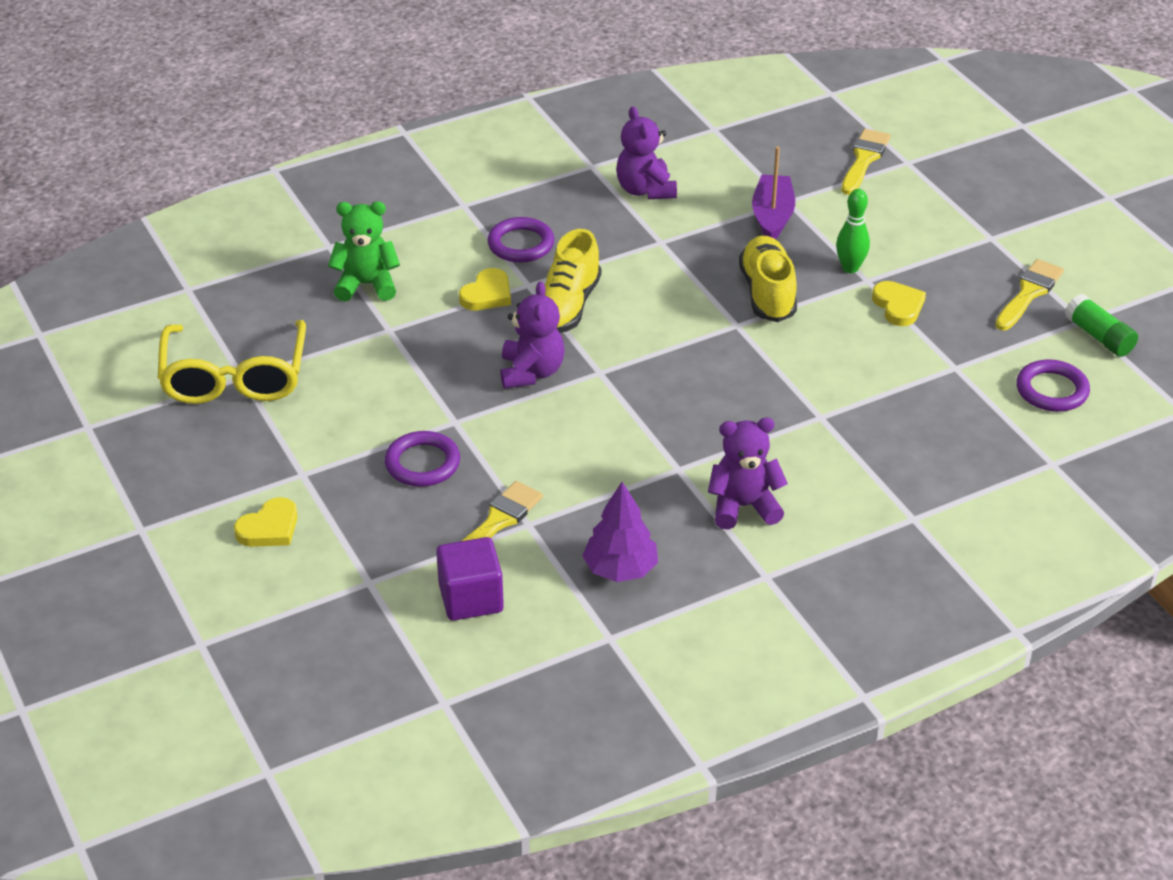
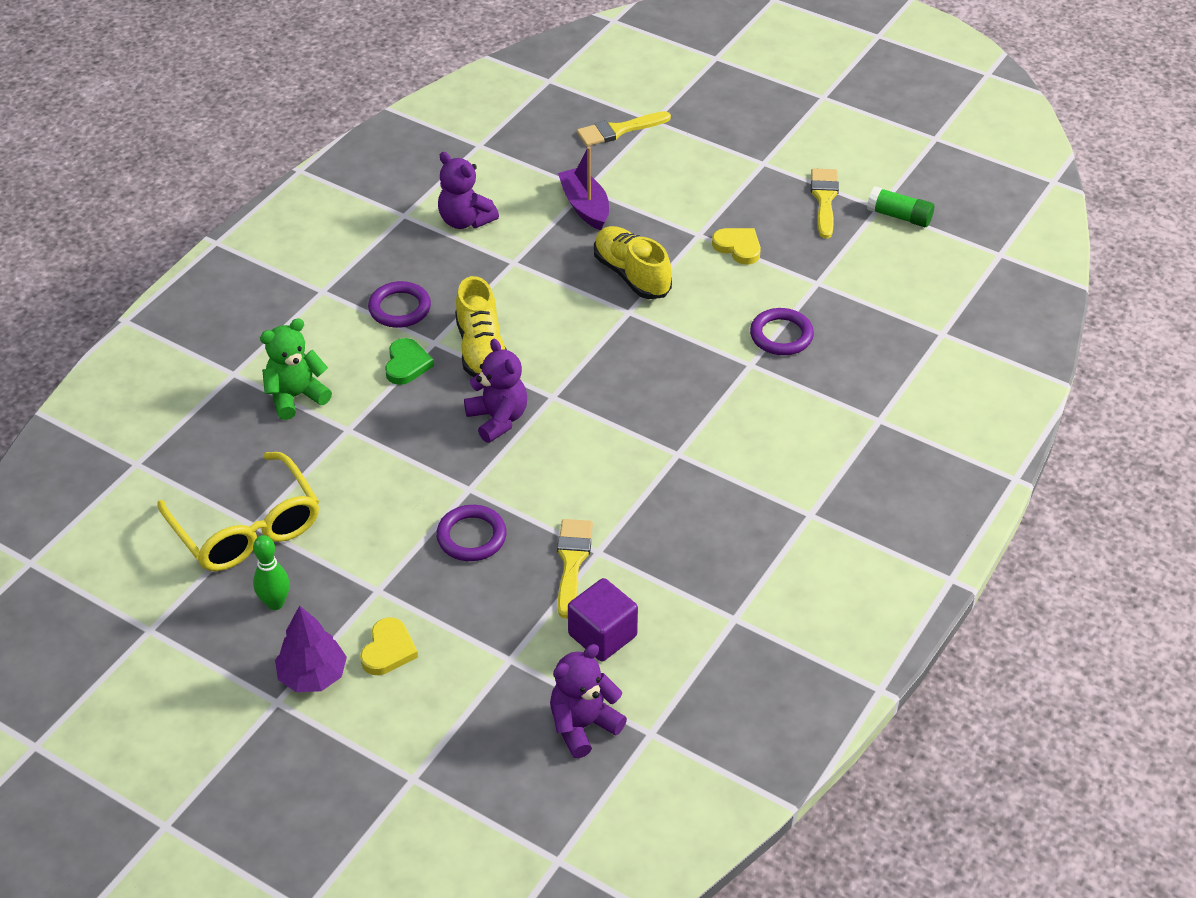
camera: 30 degrees left, 5 degrees up
yellow heart [459,268,511,310] -> green heart [385,338,434,385]
purple tree [582,482,658,582] -> purple tree moved to [275,605,347,692]
purple teddy bear [708,418,788,529] -> purple teddy bear moved to [550,644,627,758]
green bowling pin [836,189,870,273] -> green bowling pin moved to [253,535,290,610]
yellow brush [841,129,890,195] -> yellow brush turned 105 degrees counterclockwise [577,111,671,146]
purple ring [1016,359,1090,412] -> purple ring moved to [750,308,814,355]

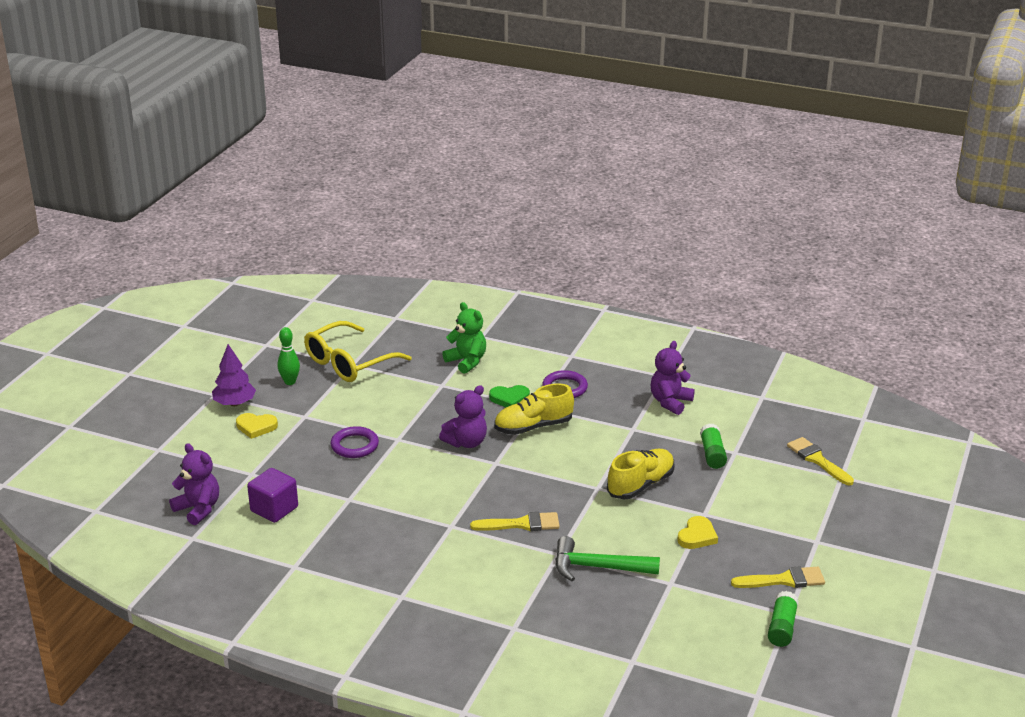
camera: 80 degrees right, 15 degrees down
yellow brush [557,519,593,618] -> yellow brush moved to [470,512,560,531]
purple boat [558,146,609,230] -> green glue stick [700,423,727,469]
purple ring [750,308,814,355] -> green hammer [555,536,660,581]

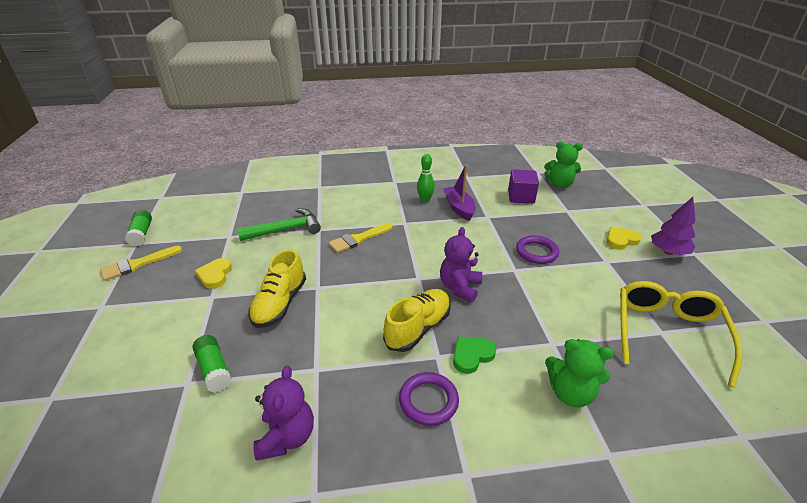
camera: 150 degrees right, 5 degrees up
purple teddy bear [169,443,219,525] -> green teddy bear [544,141,583,188]
green bowling pin [277,327,300,385] -> green bowling pin moved to [417,154,435,203]
yellow brush [787,437,854,486] -> none
none -> purple boat [443,164,476,221]

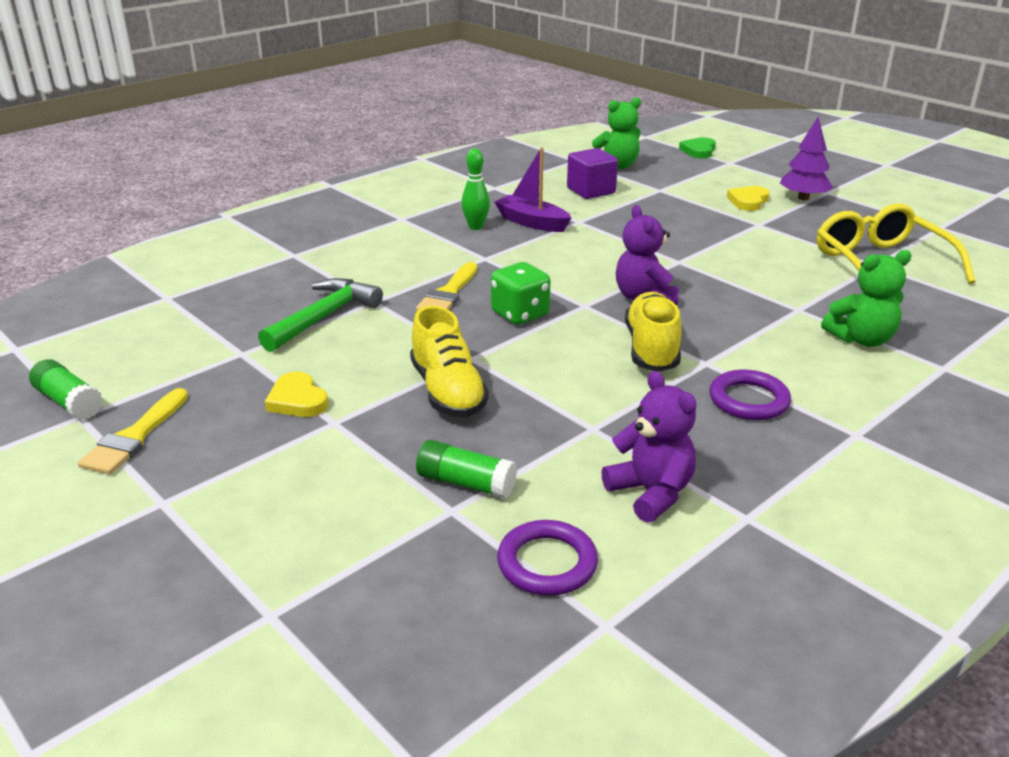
camera: 35 degrees left, 5 degrees down
green heart [453,337,496,374] -> green heart moved to [679,137,716,158]
purple ring [516,236,559,264] -> purple ring moved to [497,520,598,595]
none -> green dice [491,262,550,325]

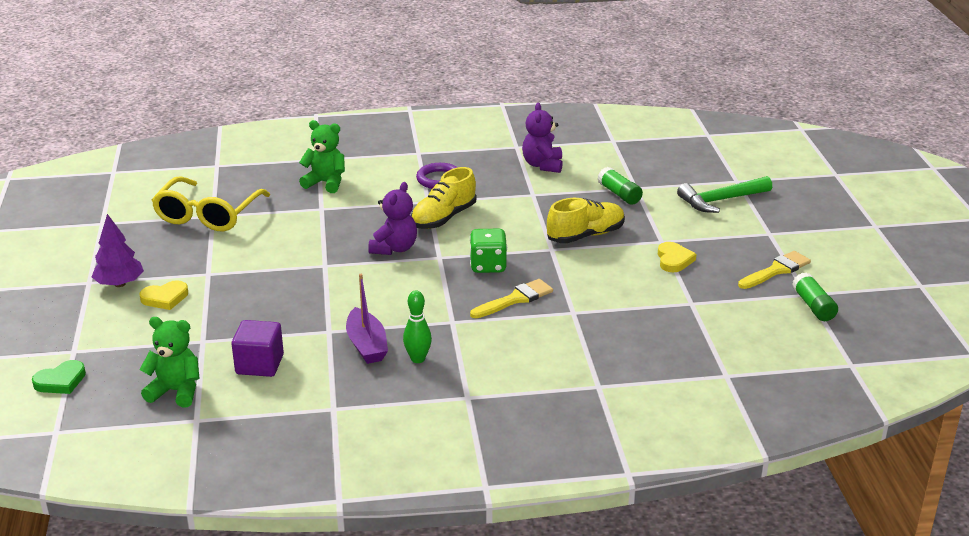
camera: 145 degrees left, 0 degrees up
green hammer [258,278,383,352] -> green hammer moved to [677,176,772,213]
yellow shoe [410,306,489,418] -> yellow shoe turned 45 degrees clockwise [547,198,625,243]
purple ring [497,520,598,595] -> none

